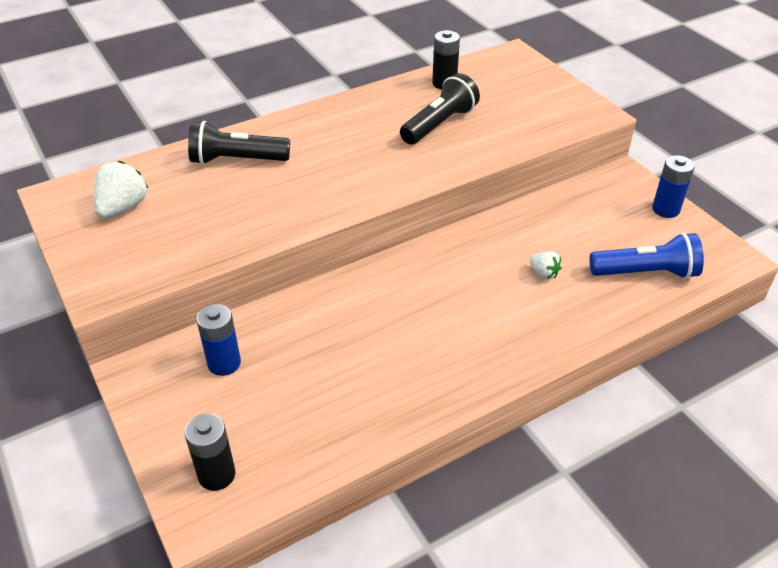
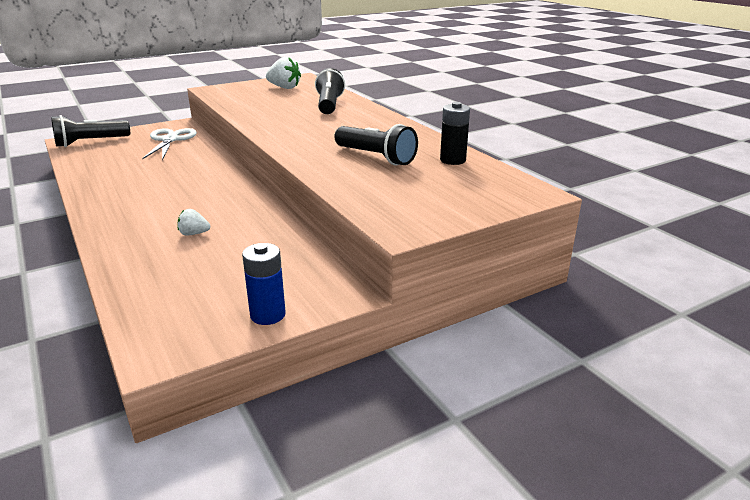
camera: 90 degrees right, 15 degrees down
black battery [185,414,236,491] -> black flashlight [51,115,130,147]
blue battery [196,304,241,376] -> white scissors [142,128,197,160]
white strawberry [530,251,562,280] -> white strawberry turned 45 degrees clockwise [177,209,210,236]
blue flashlight [590,232,704,279] -> none

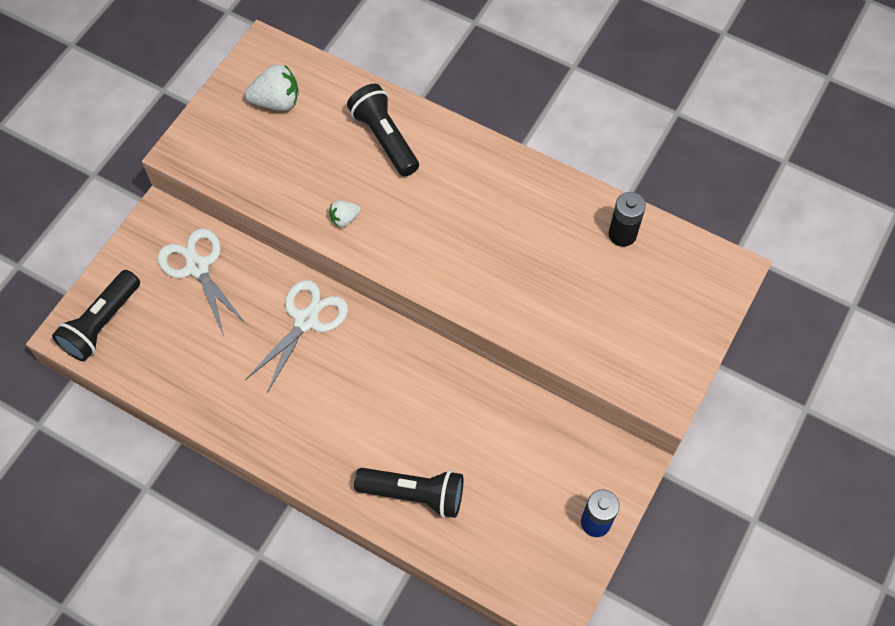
camera: 30 degrees left, 35 degrees up
white strawberry [177,209,210,236] -> white strawberry moved to [329,200,361,227]
black flashlight [334,124,418,165] -> black flashlight moved to [354,468,463,518]
none -> white scissors [245,280,348,393]

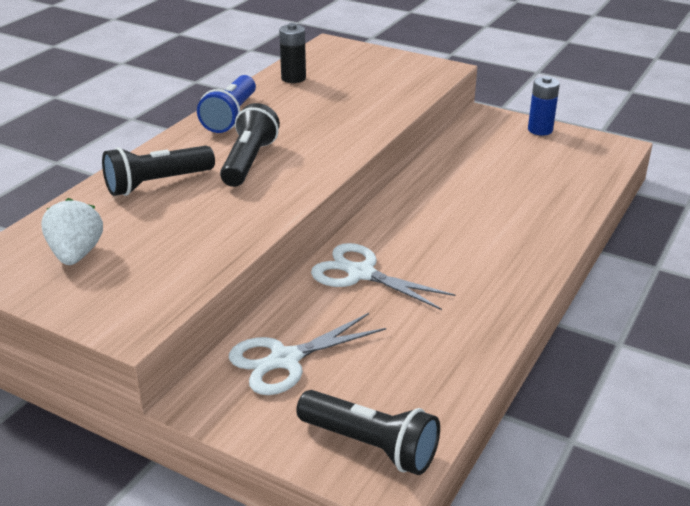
camera: 90 degrees left, 30 degrees down
white strawberry [329,200,361,227] -> none
black flashlight [354,468,463,518] -> black flashlight moved to [220,103,280,187]
none -> blue flashlight [197,75,256,133]

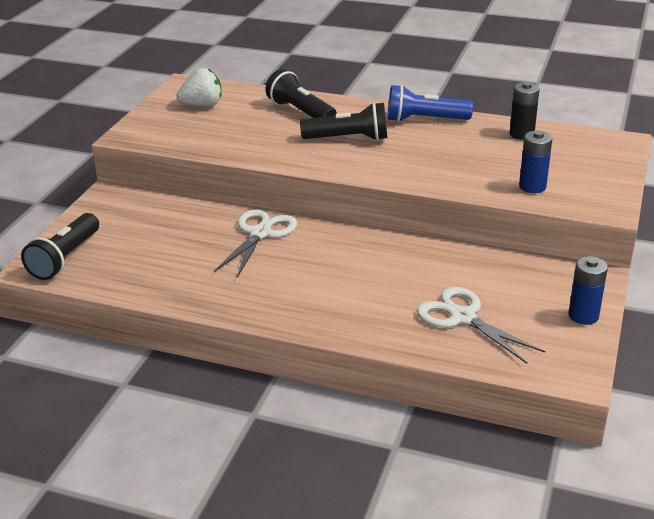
camera: 80 degrees right, 0 degrees up
white scissors [229,313,386,395] -> white scissors moved to [417,287,545,364]
none -> blue battery [519,131,552,193]

